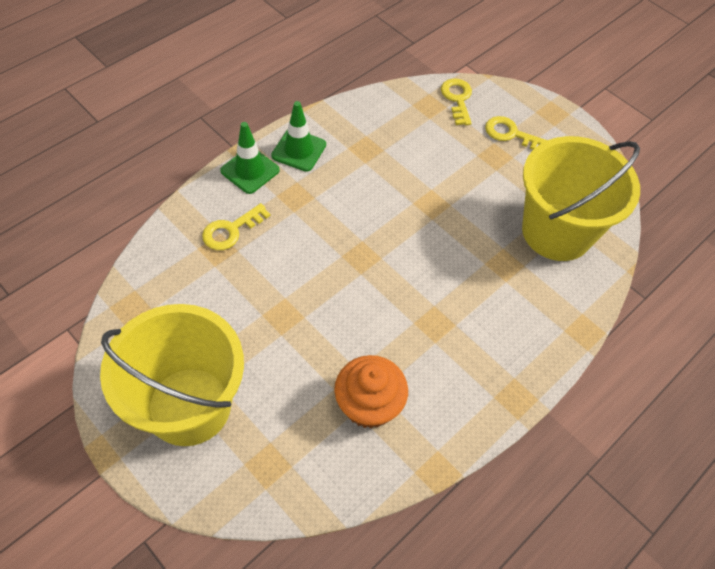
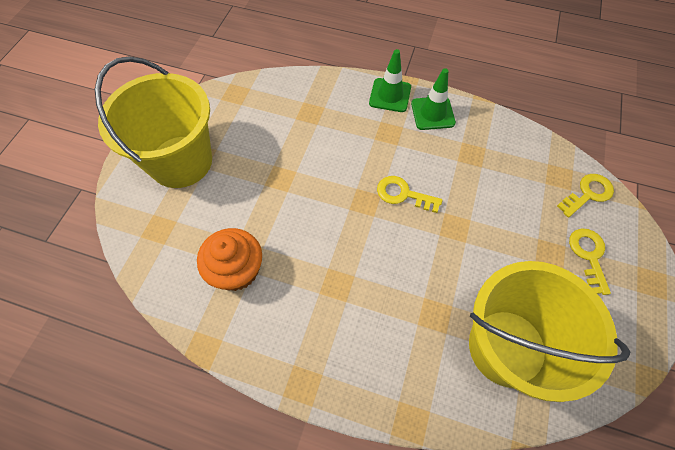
camera: 65 degrees right, 5 degrees up
yellow key [202,203,271,250] -> yellow key moved to [377,176,442,213]

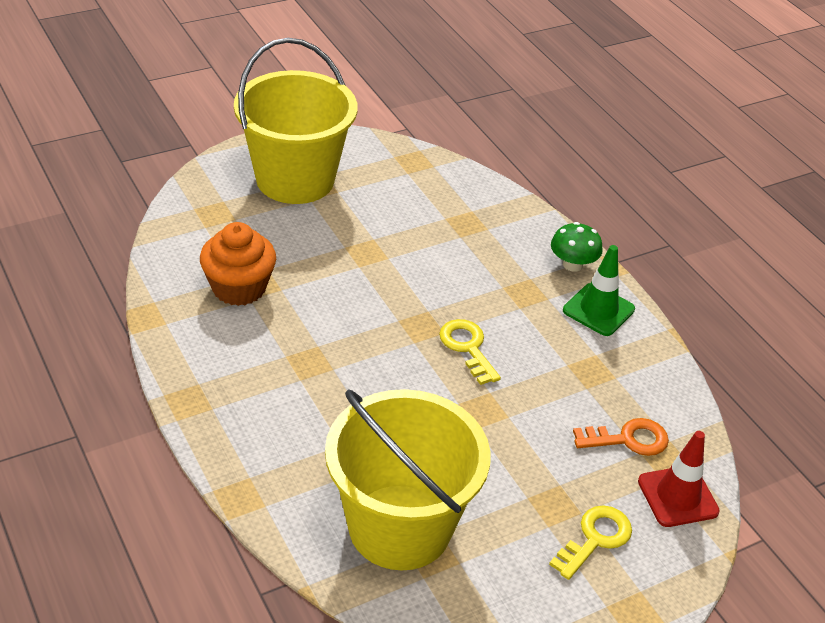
camera: 40 degrees right, 20 degrees down
green traffic cone [369,49,411,112] -> green mushroom [551,222,603,272]
yellow key [557,174,614,218] -> red traffic cone [638,431,720,527]
none -> orange key [573,418,669,456]

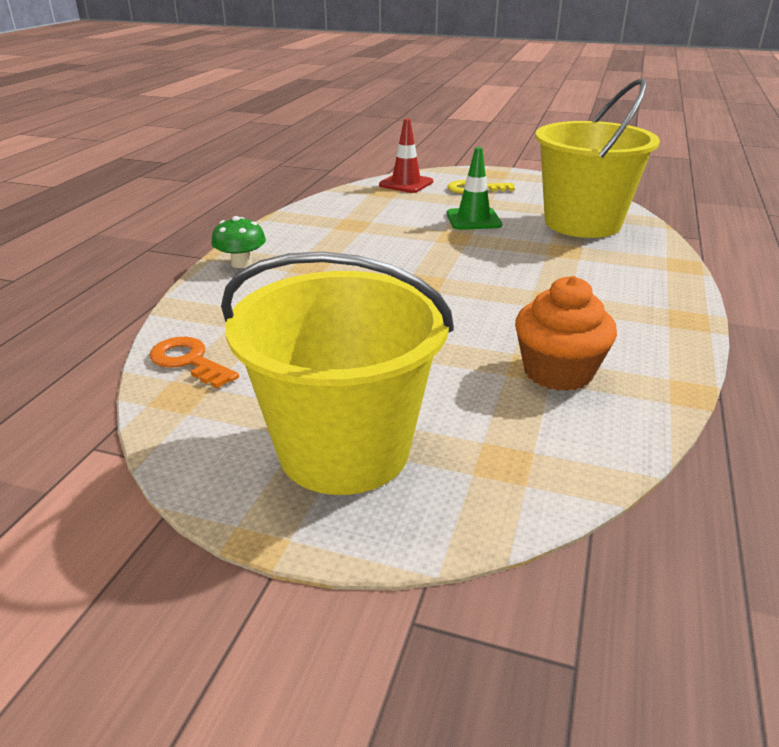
camera: 130 degrees left, 10 degrees down
yellow key [439,319,501,385] -> none
green traffic cone [563,245,635,336] -> green traffic cone moved to [446,147,502,230]
orange key [573,418,669,456] -> orange key moved to [150,337,239,389]

